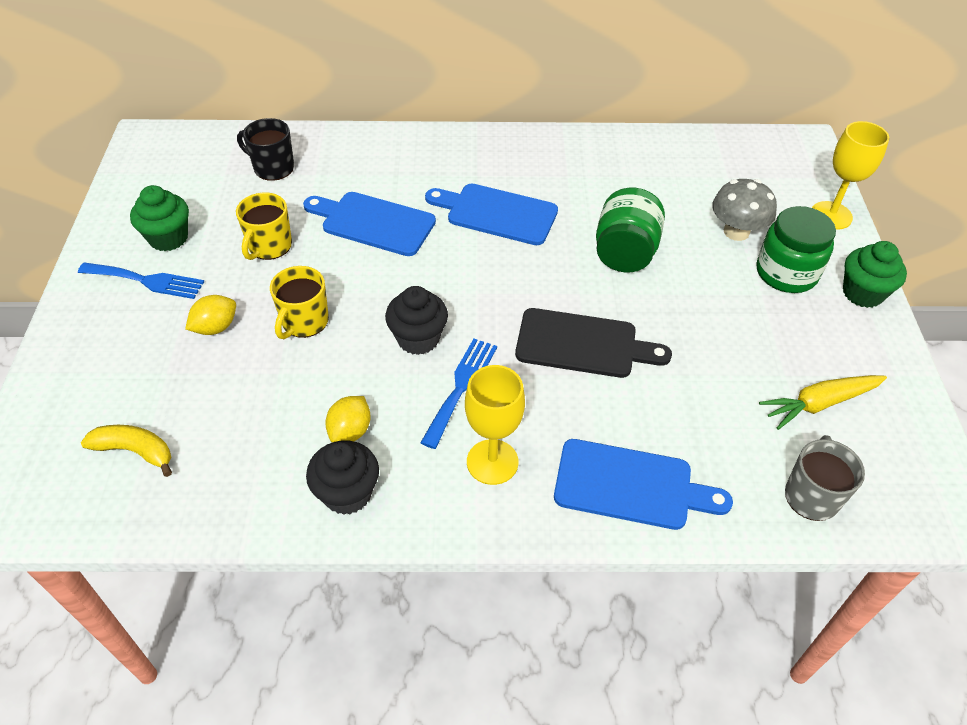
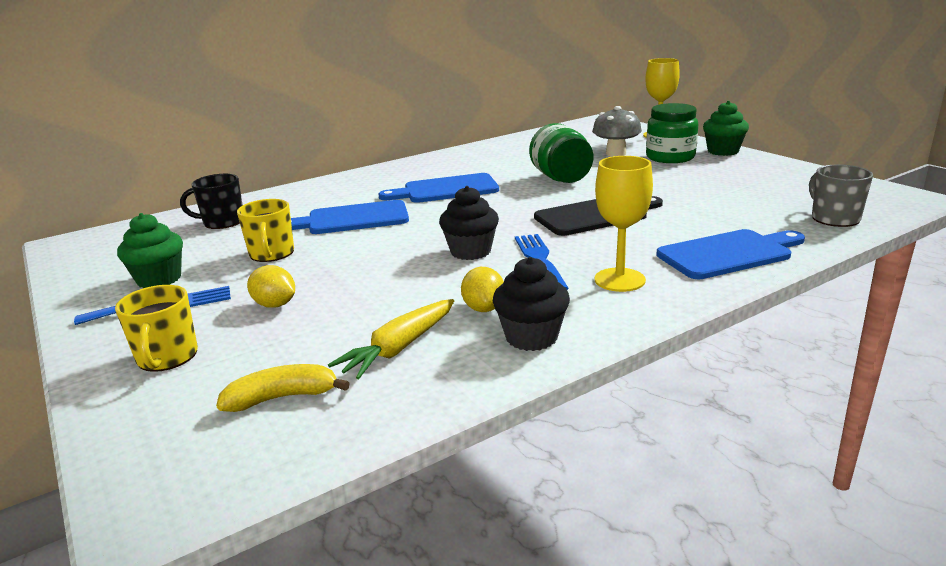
camera: 30 degrees left, 25 degrees down
yellow lemon [185,295,236,335] -> yellow lemon turned 75 degrees counterclockwise [247,265,295,308]
yellow mug [270,266,329,339] -> yellow mug moved to [115,285,198,372]
yellow carrot [759,375,887,430] -> yellow carrot moved to [328,299,454,379]

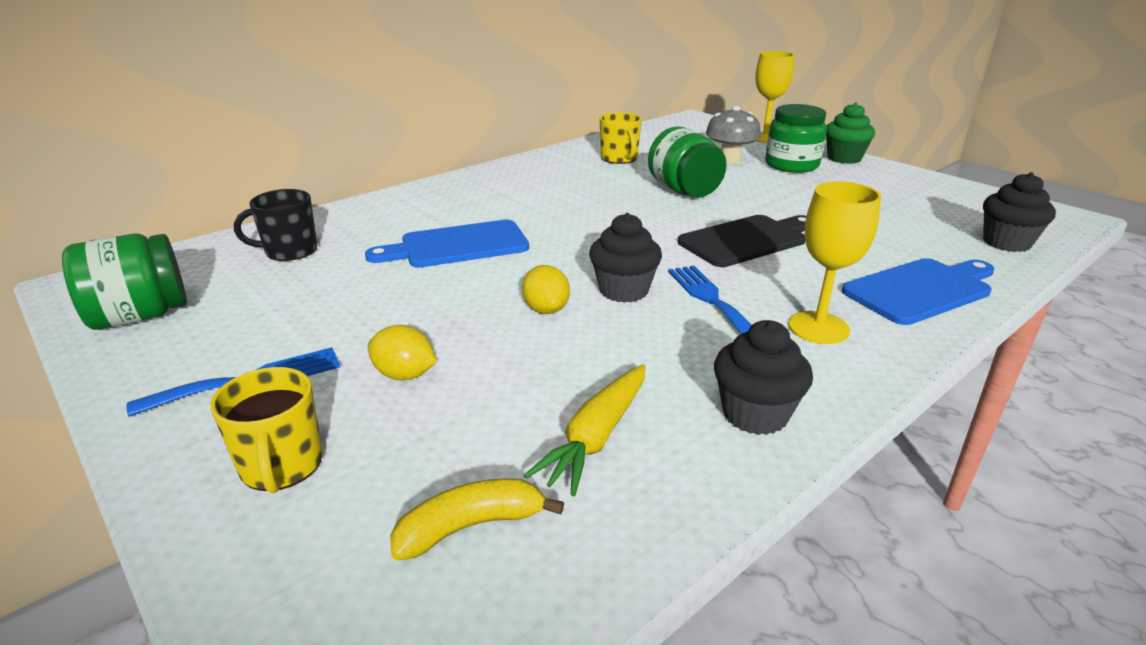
camera: 10 degrees left, 5 degrees up
green cupcake [117,213,183,288] -> none
yellow mug [237,199,294,262] -> yellow mug moved to [600,112,642,164]
blue cutting board [378,173,499,203] -> none
yellow lemon [461,267,504,312] -> yellow lemon moved to [522,265,570,314]
grey mug [809,164,873,227] -> black cupcake [983,172,1056,252]
none -> green jar [62,234,187,330]

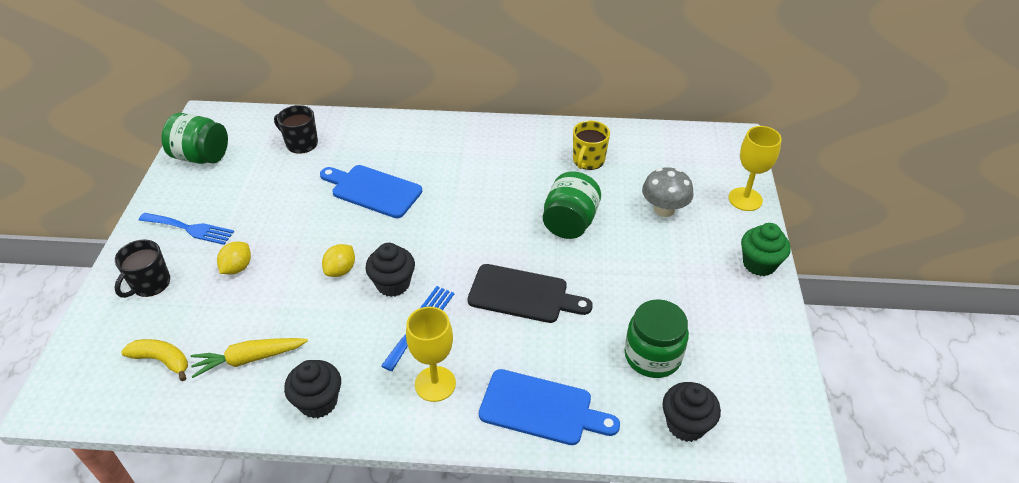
camera: 45 degrees right, 15 degrees up
yellow mug [210,367,323,493] -> black mug [114,240,170,298]
yellow lemon [368,325,437,380] -> yellow lemon turned 45 degrees clockwise [217,242,251,274]
green jar [765,104,827,173] -> green jar moved to [624,299,689,378]

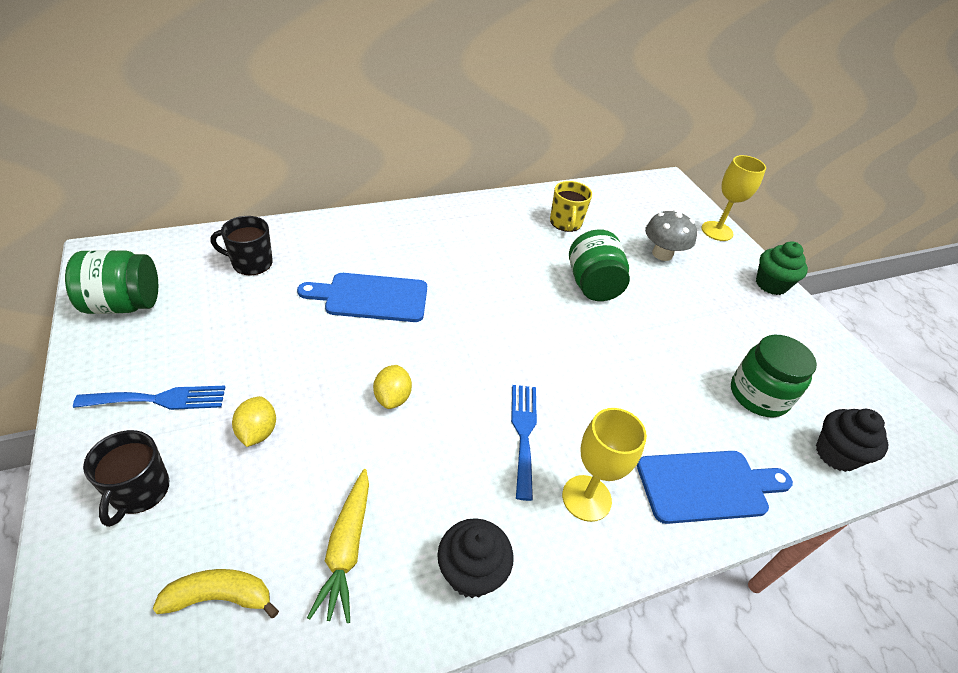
camera: 30 degrees left, 0 degrees up
yellow carrot [191,338,308,378] -> yellow carrot turned 45 degrees counterclockwise [307,469,369,623]
black cupcake [365,243,415,297] -> none
black cutting board [468,264,593,323] -> none

